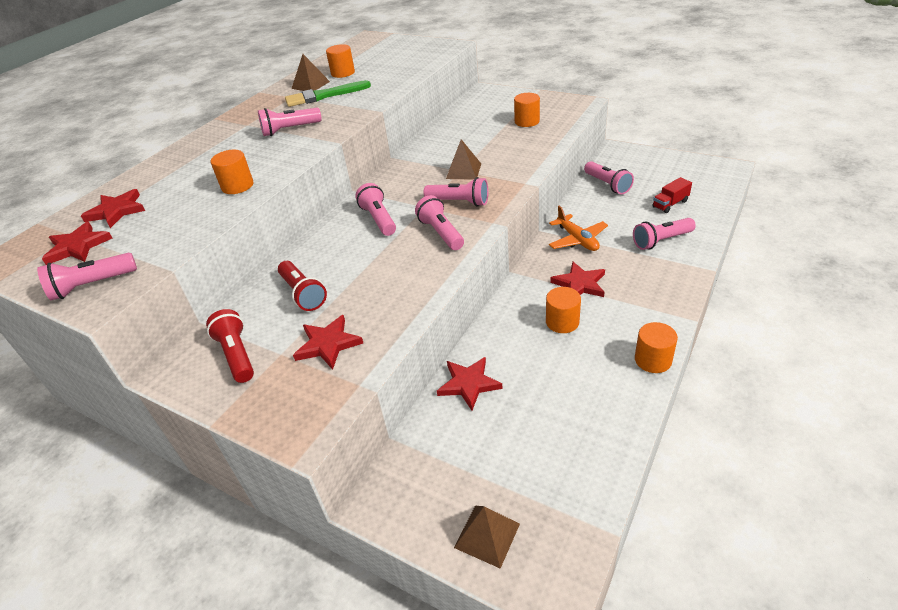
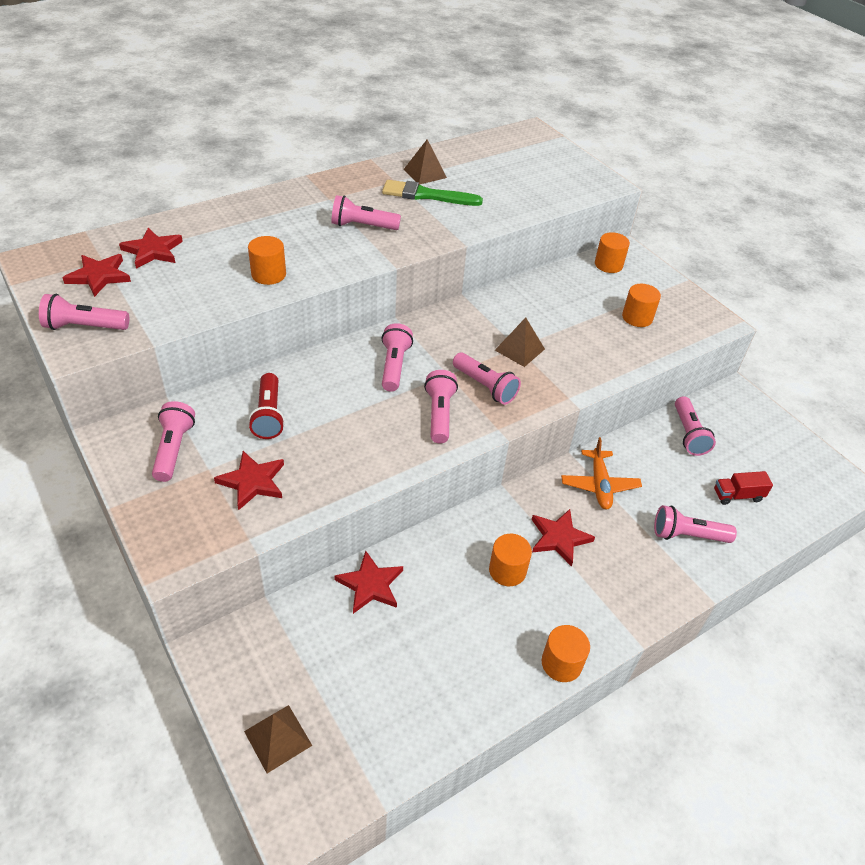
camera: 20 degrees right, 5 degrees up
red flashlight [206,309,254,383] -> pink flashlight [152,401,195,482]
orange cylinder [326,44,355,78] -> orange cylinder moved to [595,232,630,273]

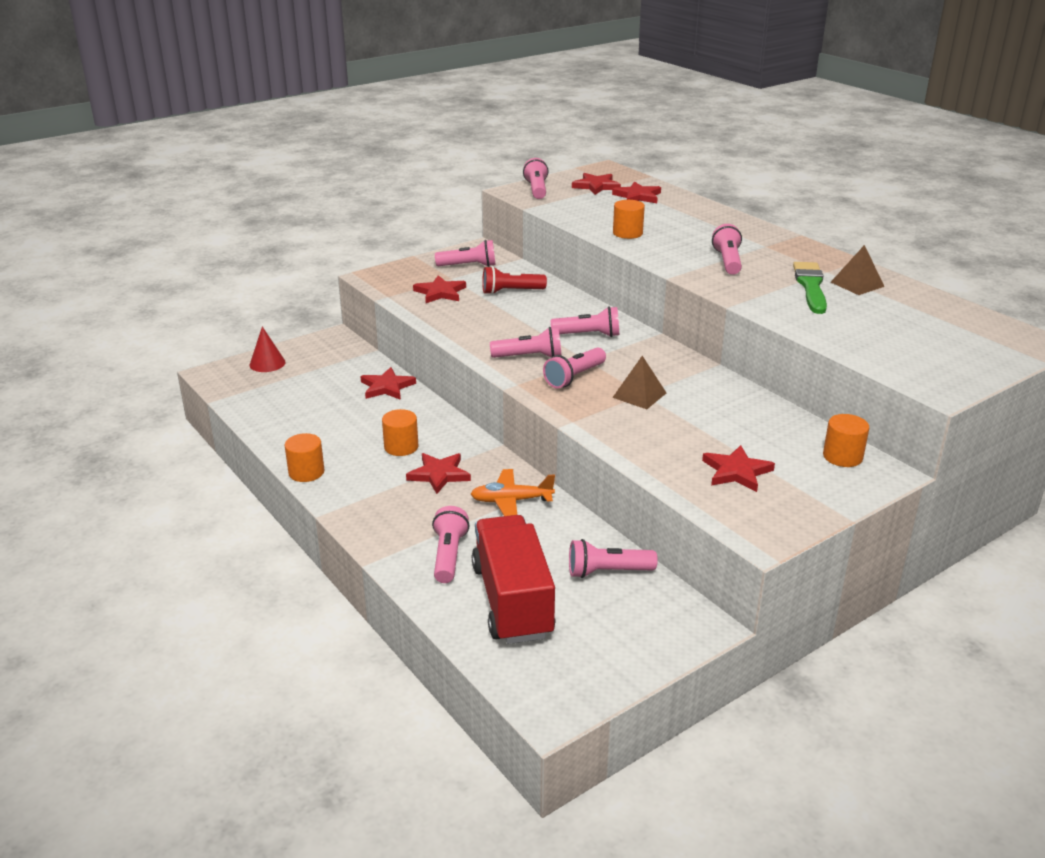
camera: 90 degrees right, 15 degrees down
brown pyramid [244,705,312,773] -> red cone [249,327,286,372]
orange cylinder [622,284,661,327] -> red star [702,445,775,492]
red truck [714,471,773,505] -> red truck [472,515,556,644], size x2.36

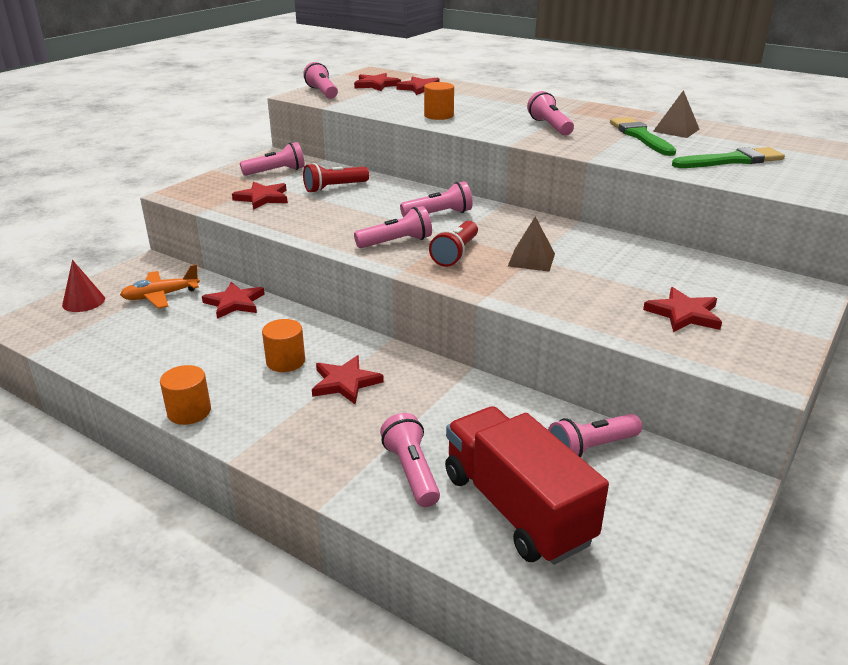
camera: 20 degrees left, 0 degrees up
orange plane [471,469,555,516] -> orange plane moved to [120,264,200,309]
pink flashlight [543,347,606,388] -> red flashlight [429,221,478,267]
orange cylinder [823,414,869,467] -> none
none -> green brush [672,147,785,168]

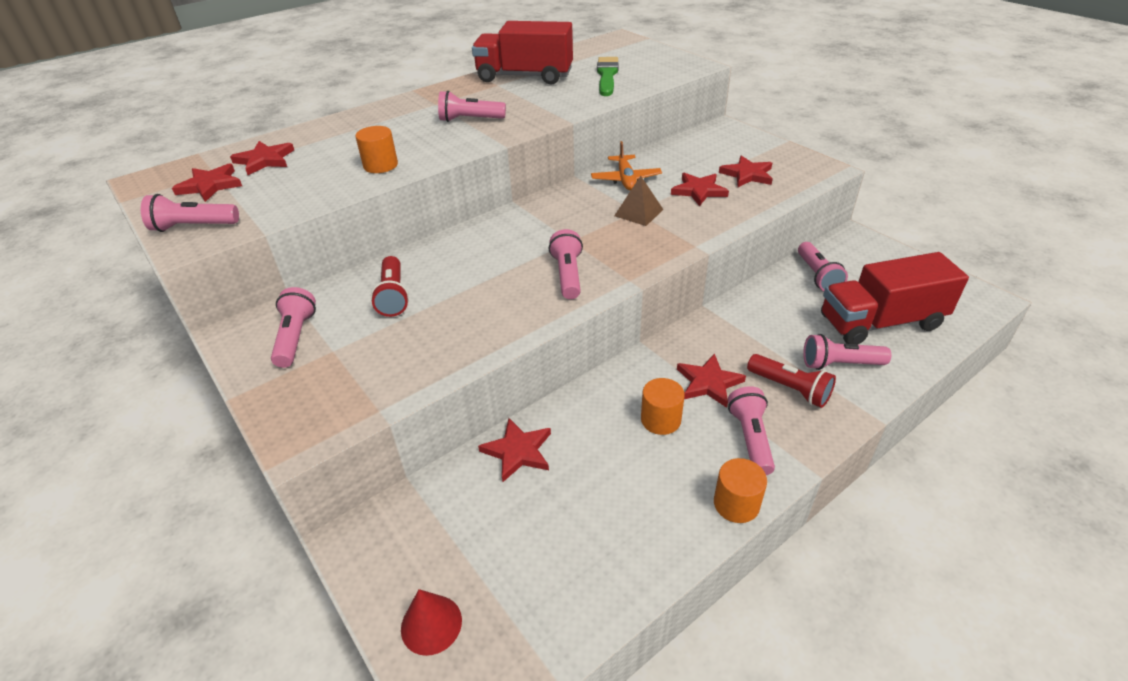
camera: 70 degrees left, 10 degrees up
orange plane [120,264,200,309] -> orange plane moved to [591,141,662,190]
red star [232,182,288,210] -> red star moved to [671,173,729,206]
pink flashlight [400,181,473,218] -> pink flashlight moved to [728,386,775,475]
red flashlight [429,221,478,267] -> red flashlight moved to [747,354,836,408]
green brush [610,117,676,156] -> none
brown pyramid [653,90,700,138] -> red truck [472,21,573,85]

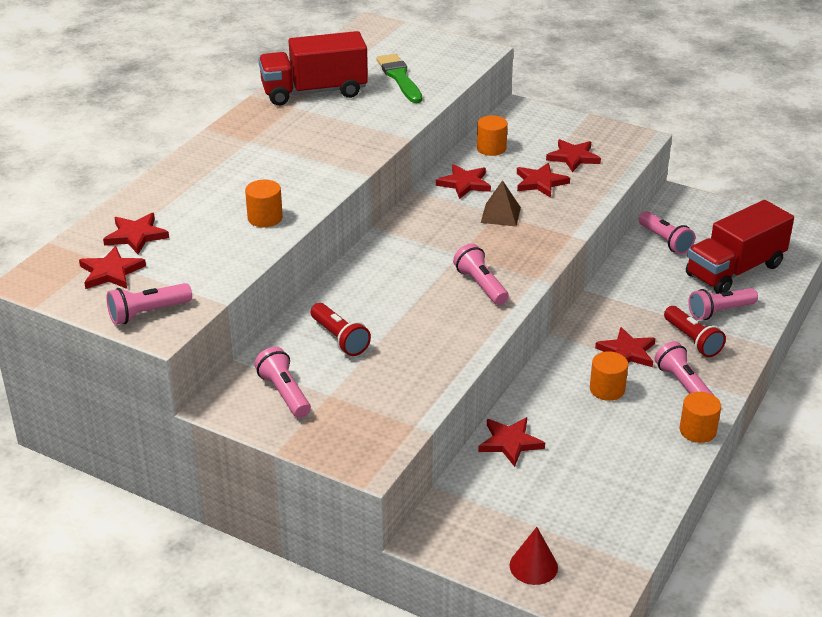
camera: 25 degrees left, 5 degrees down
pink flashlight [438,91,506,122] -> none
orange plane [591,141,662,190] -> red star [436,164,491,199]
red flashlight [747,354,836,408] -> red flashlight turned 45 degrees clockwise [664,306,726,357]
none -> orange cylinder [477,115,508,156]

